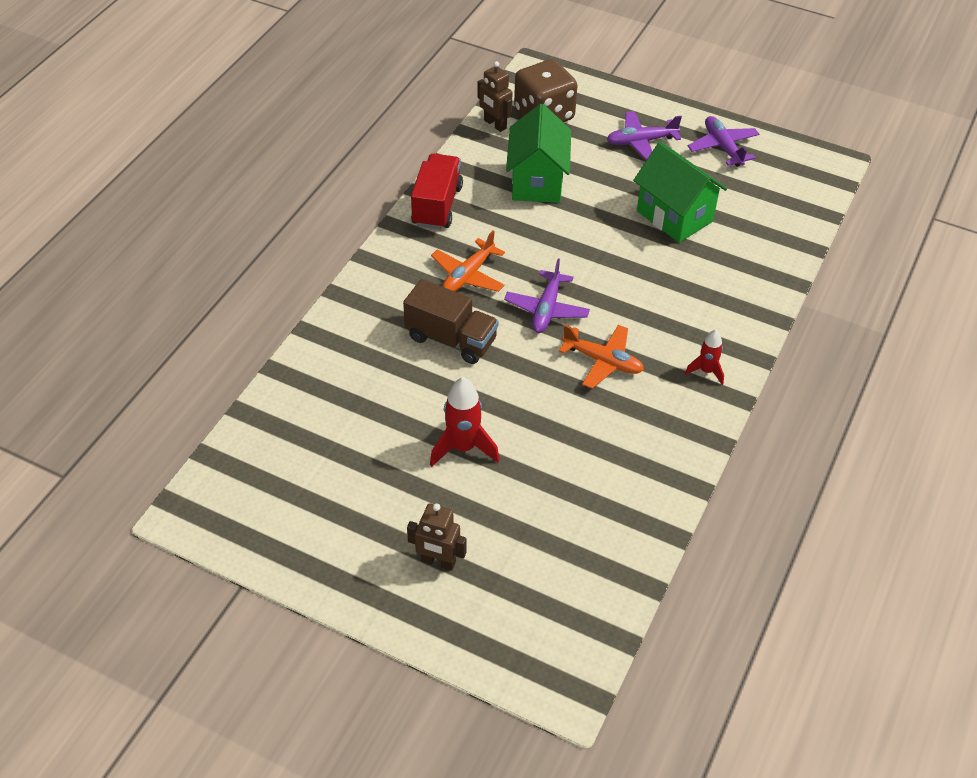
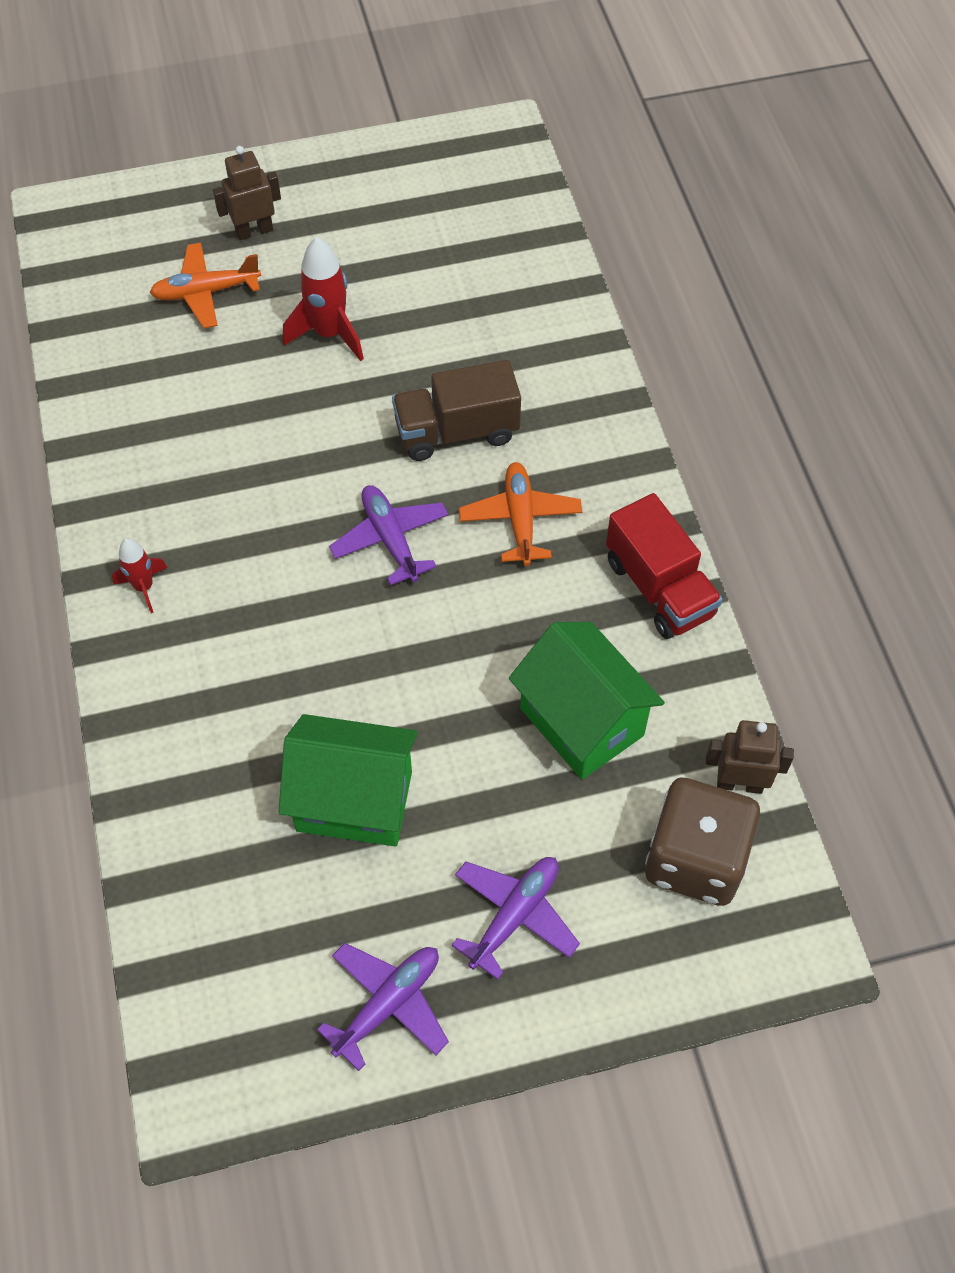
camera: 140 degrees right, 10 degrees up
orange plane [559,325,644,389] -> orange plane moved to [150,243,261,328]
purple plane [688,116,760,167] -> purple plane turned 75 degrees counterclockwise [317,943,449,1071]

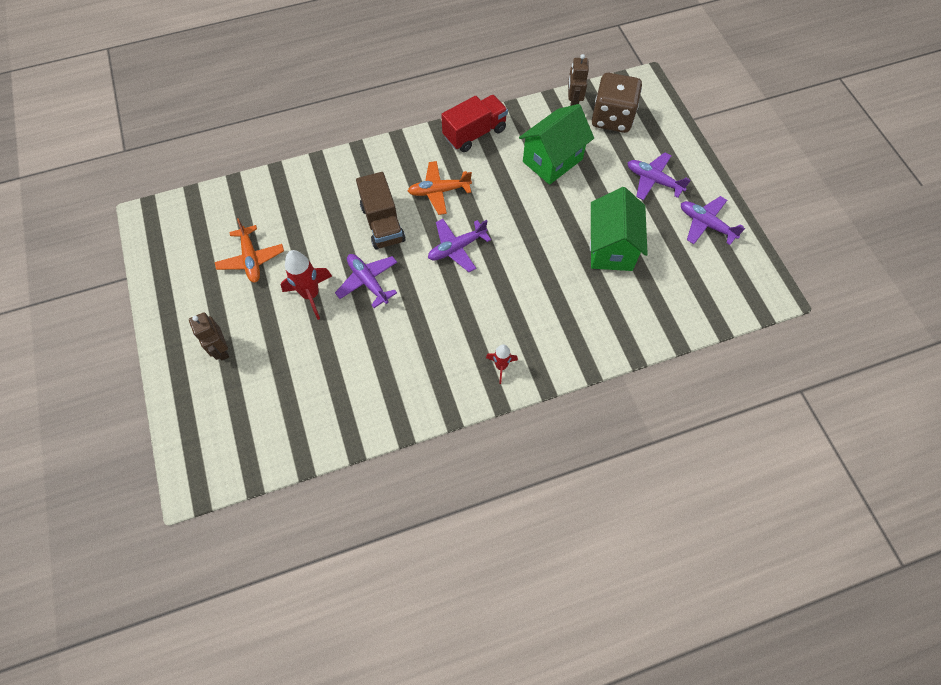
camera: 95 degrees left, 5 degrees up
orange plane [150,243,261,328] -> orange plane moved to [215,218,284,283]
none -> purple plane [335,254,397,308]

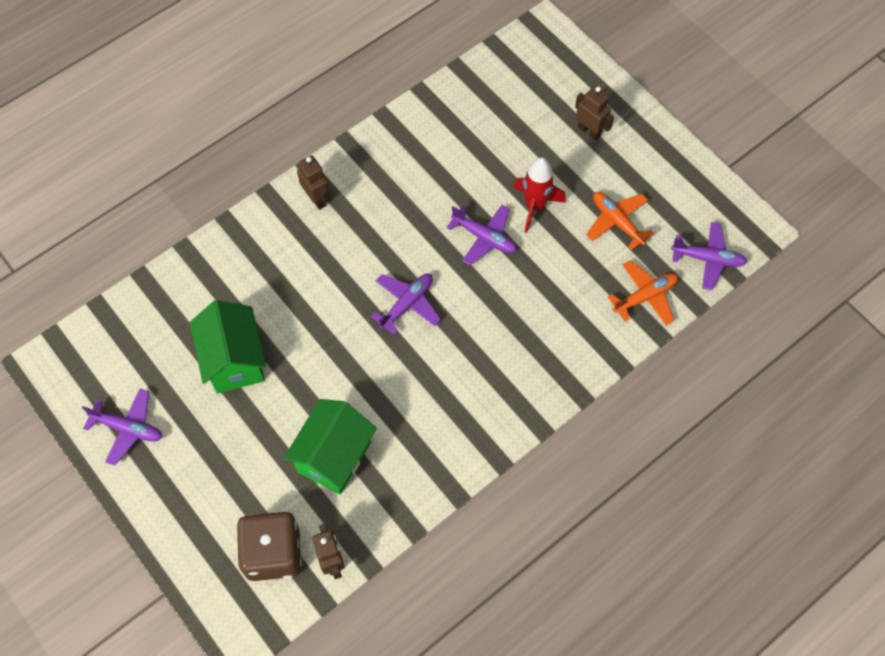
camera: 160 degrees right, 0 degrees up
brown truck [356,172,406,250] -> none
orange plane [408,161,472,215] -> orange plane moved to [608,260,678,325]
red truck [441,95,508,152] -> none
red rocket [486,344,518,384] -> brown robot [297,155,330,210]
purple plane [627,152,691,200] -> purple plane moved to [671,222,748,290]

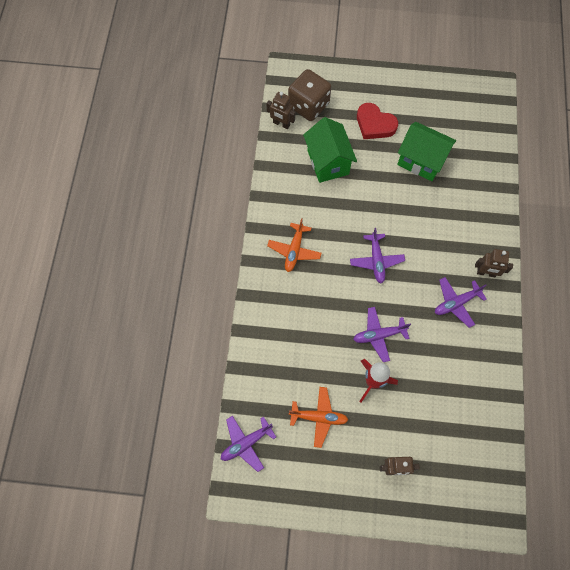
camera: 135 degrees right, 5 degrees up
purple plane [82,389,162,465] -> purple plane moved to [435,277,487,328]
orange plane [608,260,678,325] -> orange plane moved to [267,218,322,272]
none -> red heart [357,103,398,139]

